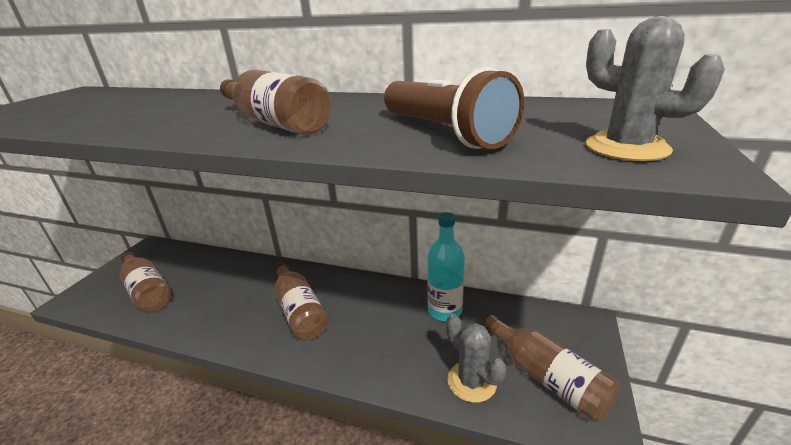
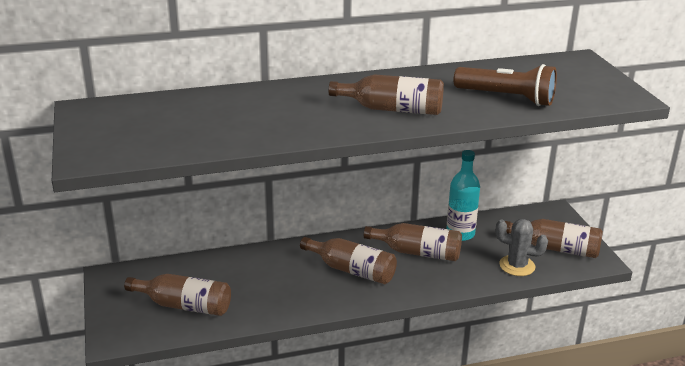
camera: 35 degrees left, 0 degrees up
grey cactus [586,16,725,161] -> none
none -> brown bottle [364,223,462,261]

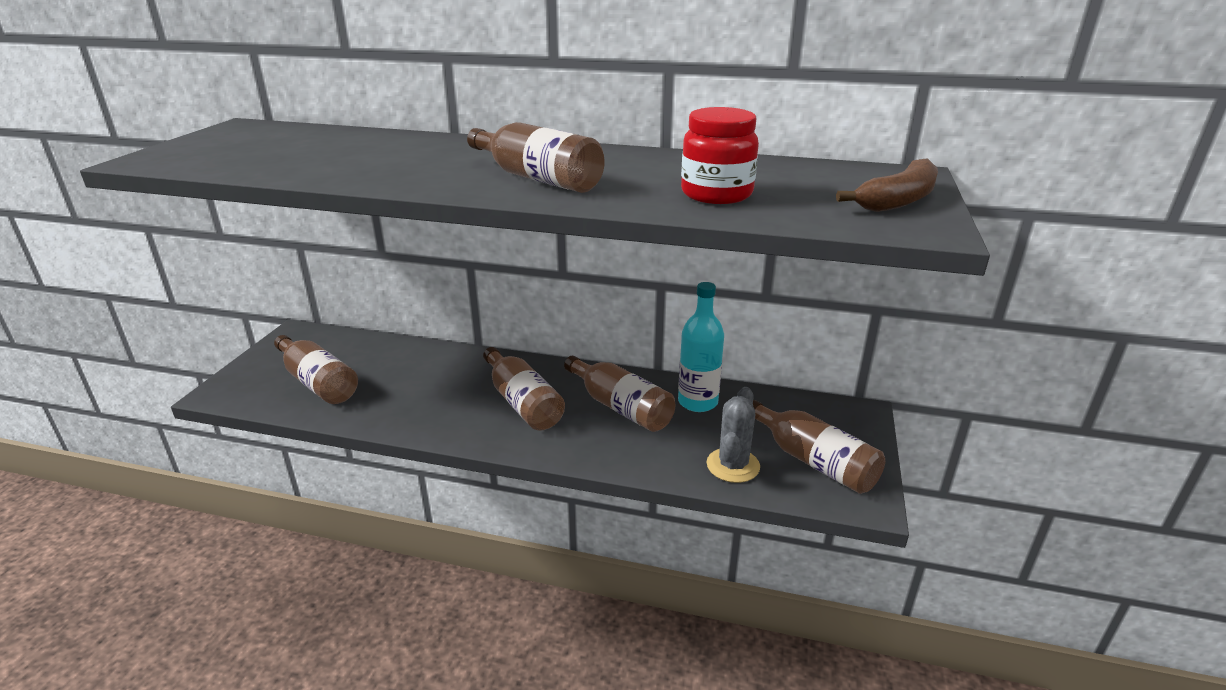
camera: 30 degrees right, 0 degrees up
brown flashlight [454,64,557,106] -> red jar [681,107,759,204]
grey cactus [495,219,548,276] -> grey cactus turned 60 degrees clockwise [706,387,760,483]
none -> brown banana [836,159,938,212]

